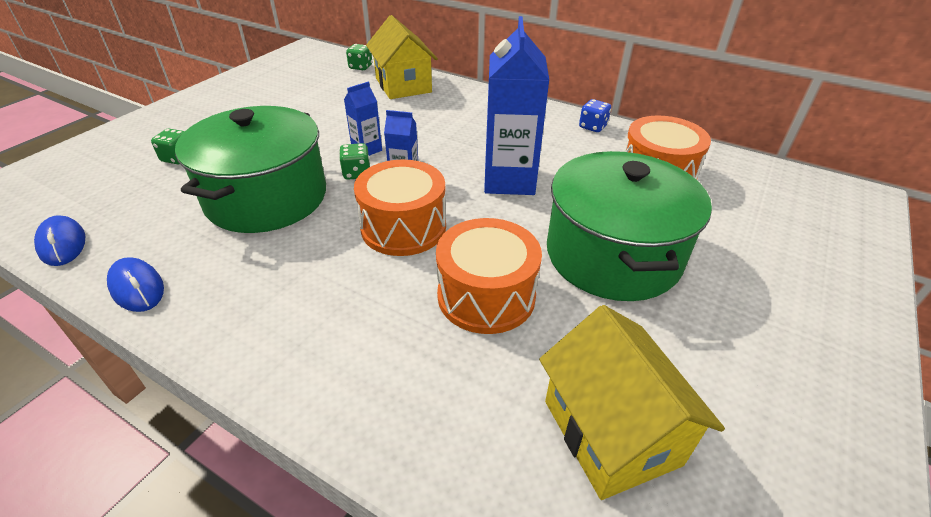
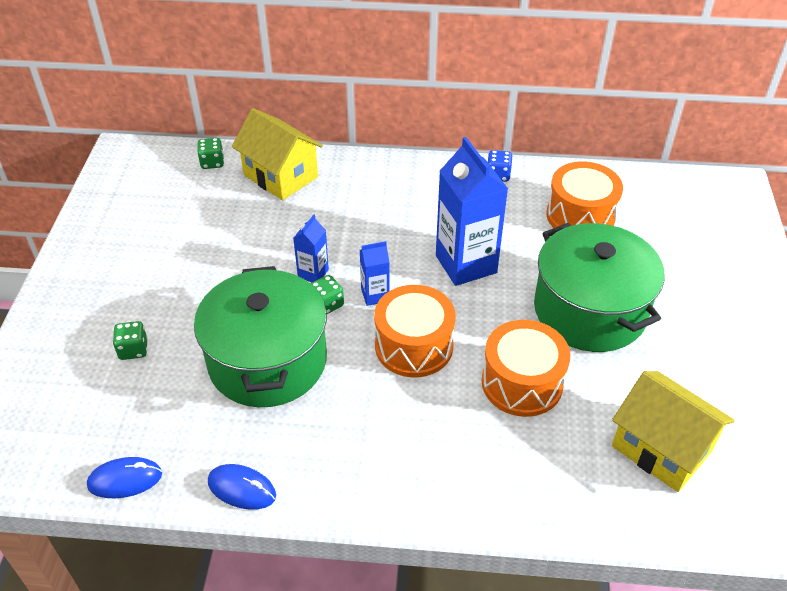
camera: 25 degrees left, 5 degrees up
blue mouse [34,215,85,266] -> blue mouse turned 45 degrees counterclockwise [87,457,162,498]

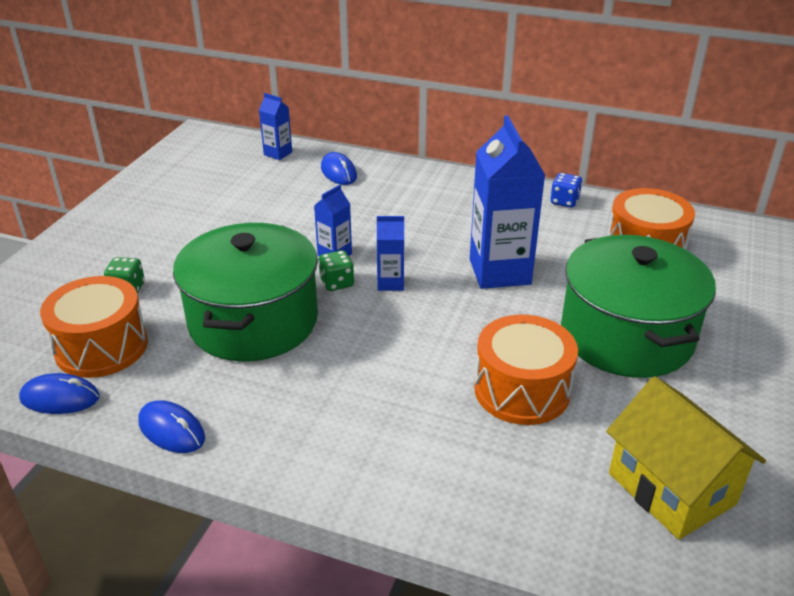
camera: 15 degrees right, 10 degrees down
green dice [197,138,224,169] -> blue carton [259,93,292,160]
yellow house [232,108,323,200] -> blue mouse [321,152,357,185]
orange drum [374,285,456,377] -> orange drum moved to [40,276,148,378]

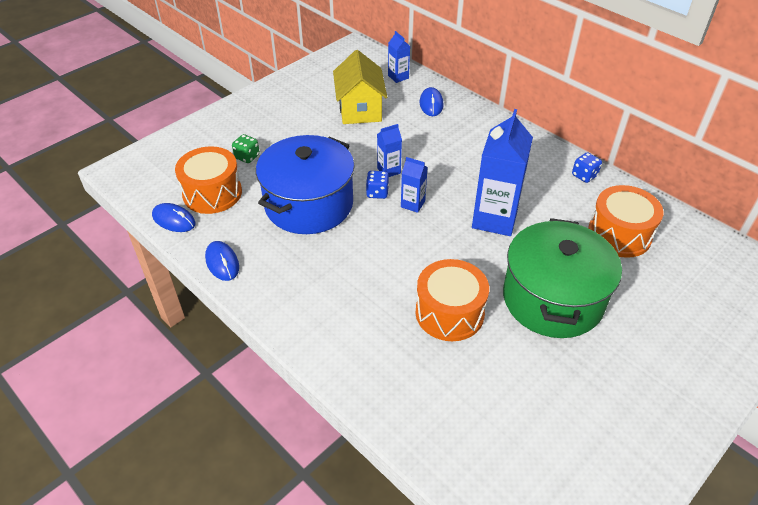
camera: 25 degrees right, 10 degrees up
green pot [173,223,318,361] -> blue pot [256,135,355,234]
green dice [318,250,354,291] -> blue dice [366,171,389,199]
yellow house [606,376,766,540] -> yellow house moved to [333,50,387,124]

